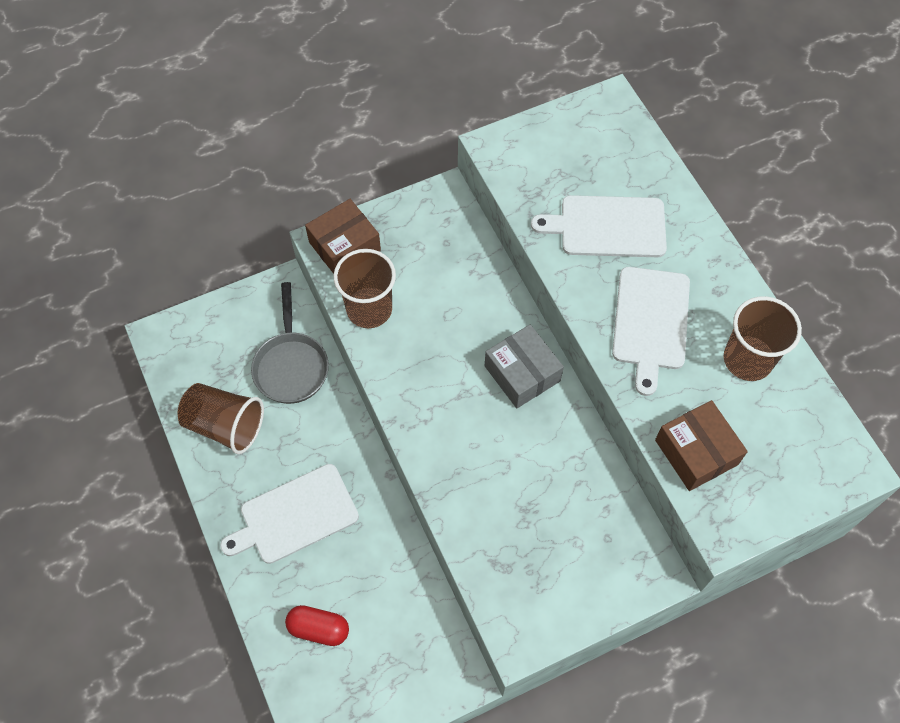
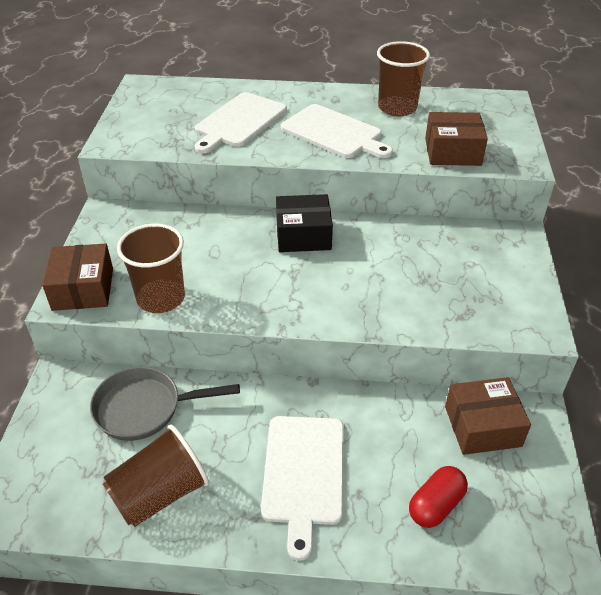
camera: 60 degrees left, 20 degrees down
grey pan [251,282,329,404] -> grey pan turned 150 degrees clockwise [90,367,240,441]
grey box [485,325,564,408] -> black box [276,194,333,252]
none -> brown box [445,377,531,455]

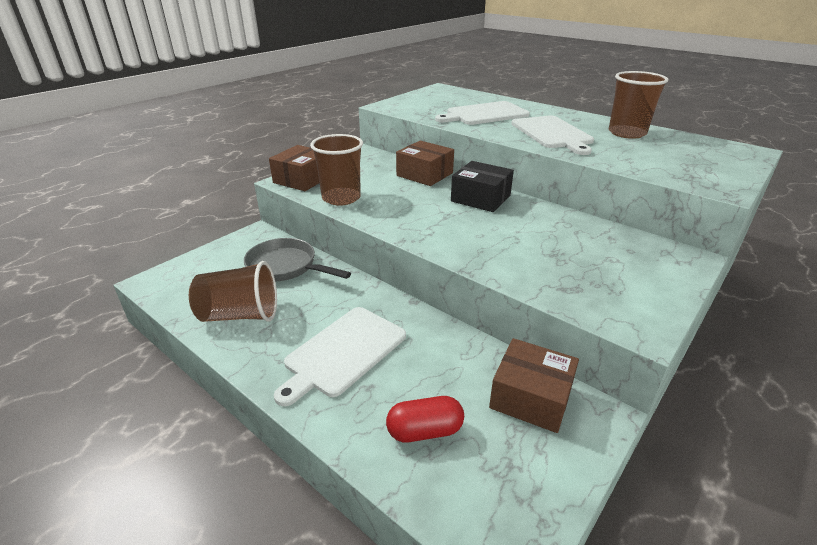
camera: 35 degrees right, 10 degrees down
brown box [425,112,488,166] -> brown box moved to [396,141,454,186]

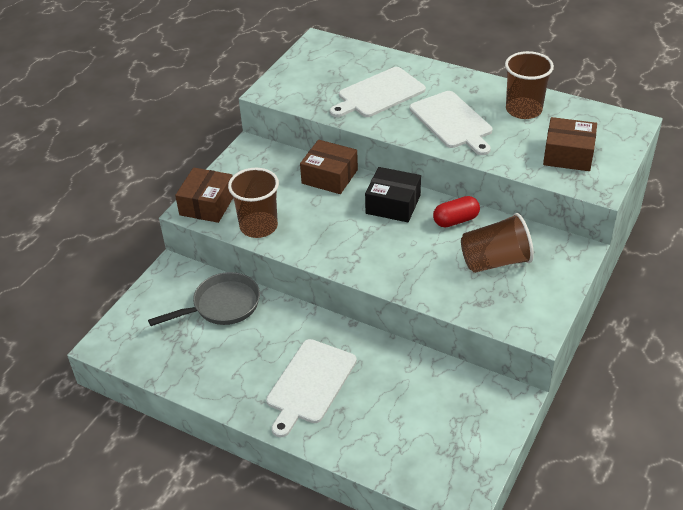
camera: 10 degrees left, 10 degrees up
brown cup [189,261,277,322] -> brown cup moved to [461,213,534,273]
grey pan [244,238,351,282] -> grey pan turned 135 degrees clockwise [148,272,260,326]
red capsule [386,396,464,442] -> red capsule moved to [433,196,480,227]
brown box [489,338,579,433] -> brown box moved to [543,117,597,171]

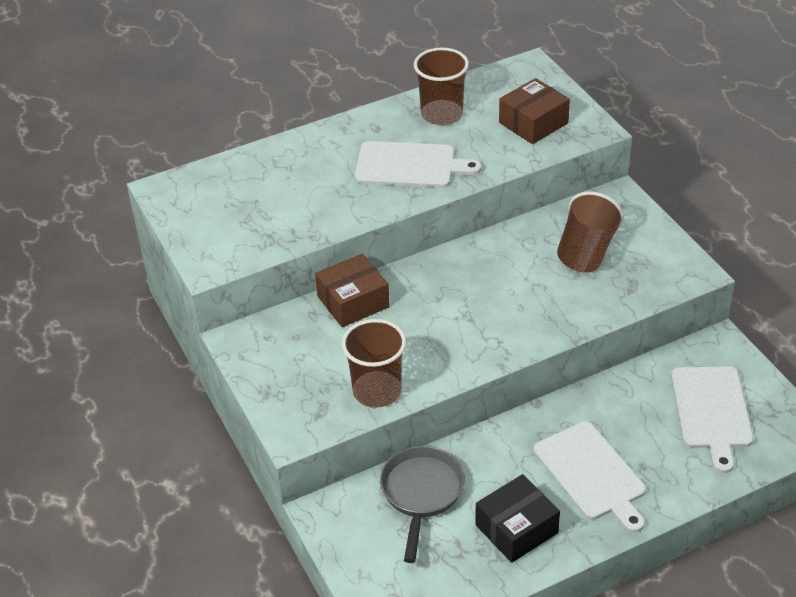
camera: 55 degrees left, 0 degrees up
brown box [175,168,233,223] -> none
white cutting board [330,67,426,117] -> white cutting board moved to [671,366,754,473]
black box [365,167,421,222] -> black box moved to [475,474,560,563]
red capsule [433,196,480,227] -> none

